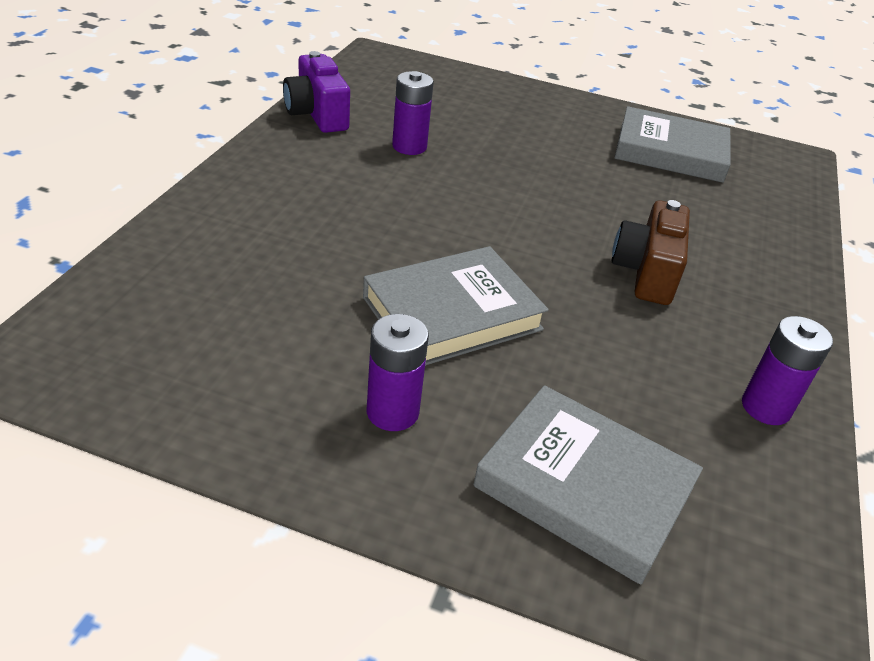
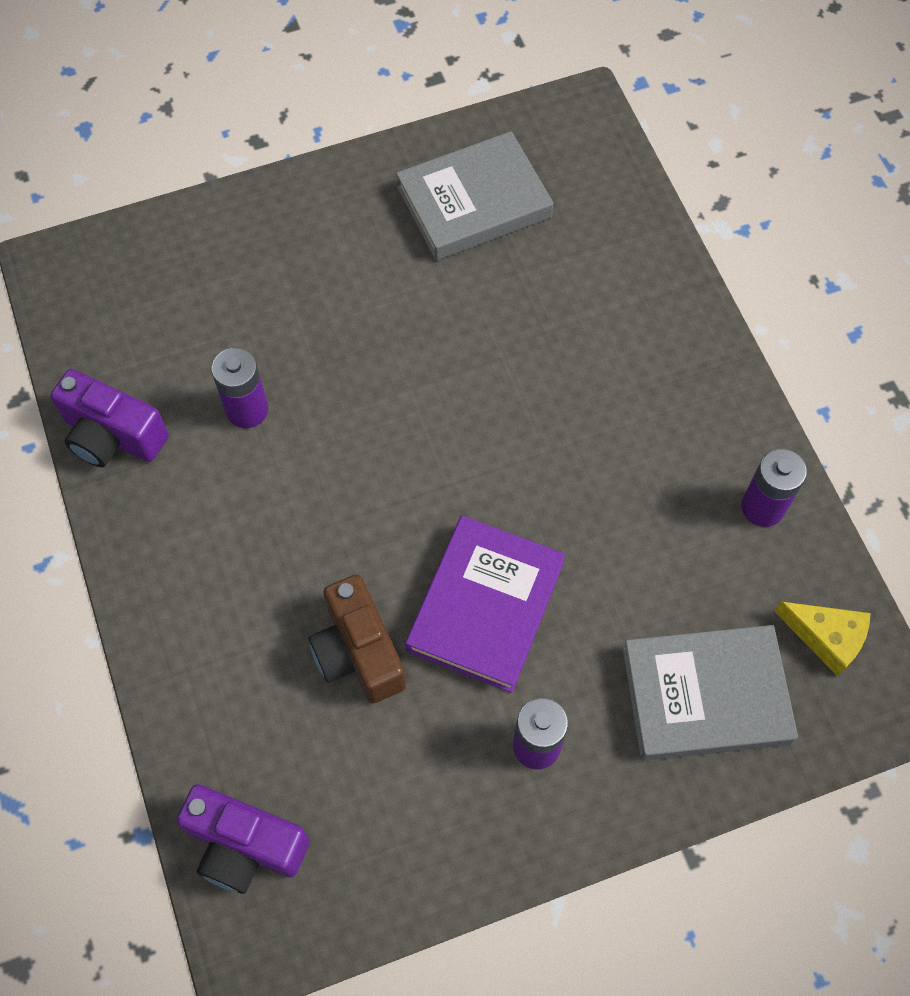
camera: 35 degrees left, 25 degrees up
grey book [363,246,549,365] -> purple book [405,515,565,693]
brown camera [612,200,690,305] -> brown camera moved to [309,574,406,703]
none -> purple camera [176,784,310,894]
none -> yellow cheese [774,602,871,676]

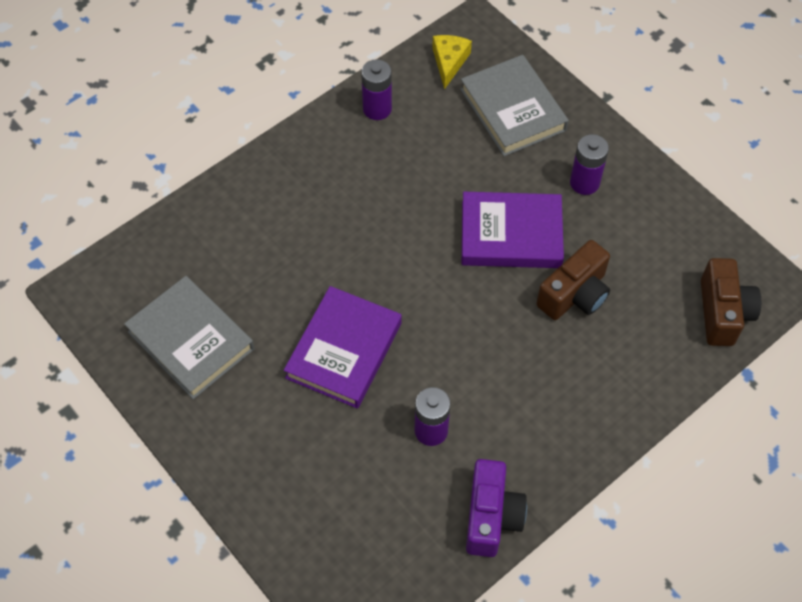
camera: 110 degrees left, 5 degrees down
purple camera [176,784,310,894] -> brown camera [701,258,761,346]
none -> purple book [284,286,402,409]

